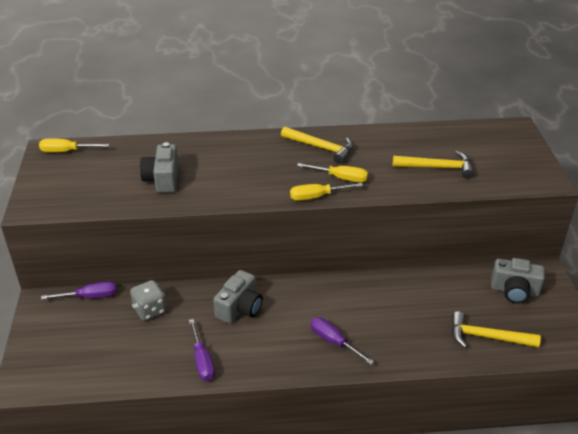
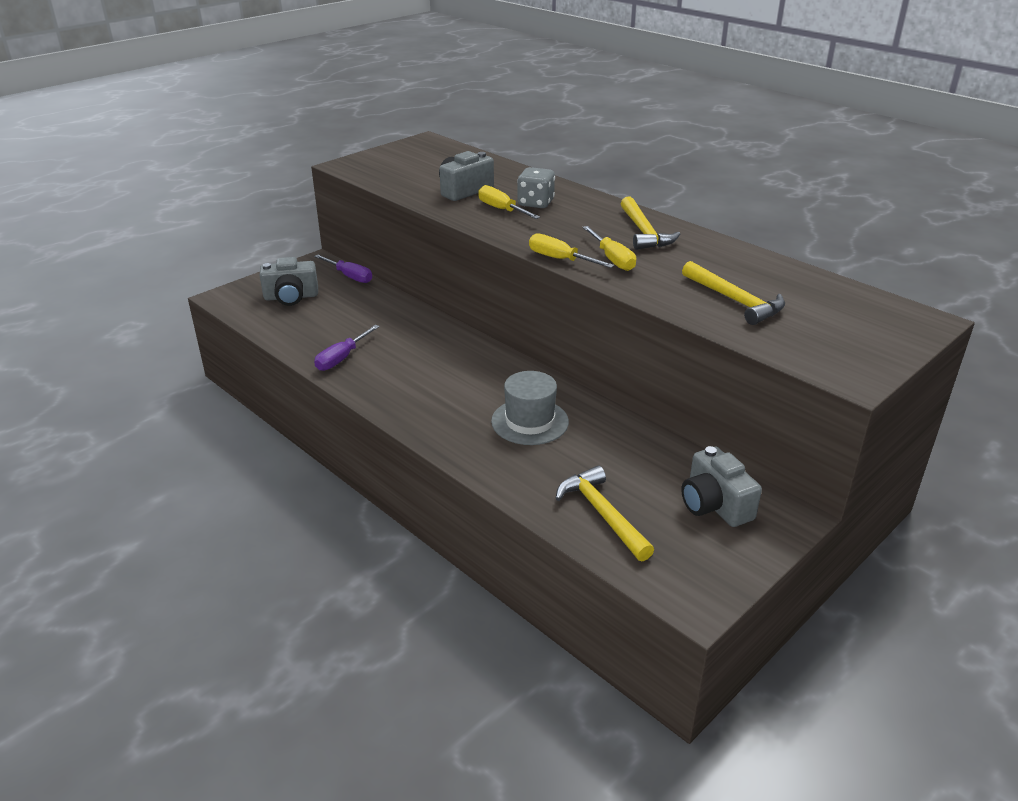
camera: 50 degrees right, 5 degrees down
yellow screwdriver [39,138,109,152] -> yellow screwdriver moved to [478,185,540,219]
grey dice [130,280,166,321] -> grey dice moved to [517,167,555,208]
grey camera [213,270,263,324] -> grey camera moved to [260,257,318,306]
purple screwdriver [311,317,374,365] -> none
none -> grey hat [491,371,569,445]

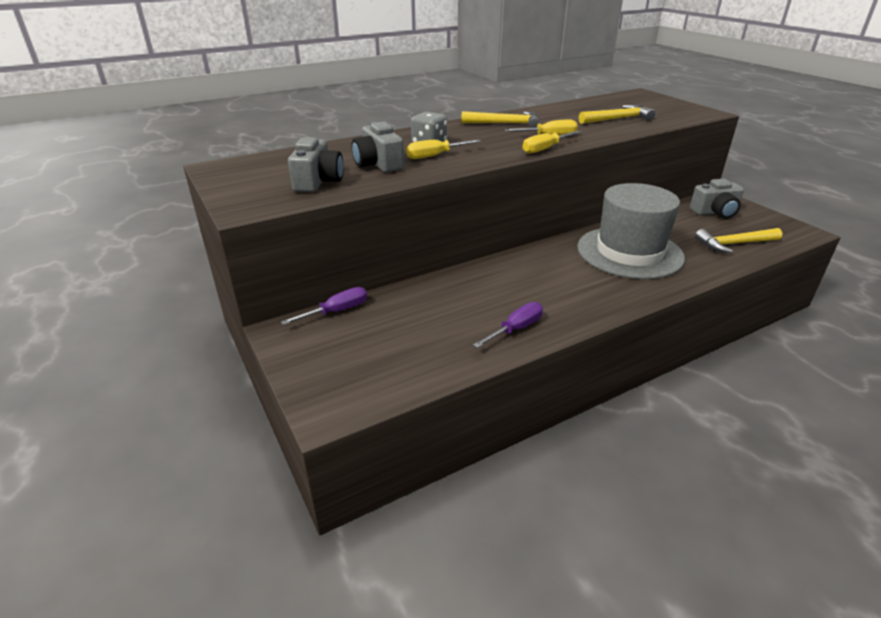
camera: 75 degrees left, 0 degrees up
grey camera [260,257,318,306] -> grey camera moved to [288,137,344,192]
purple screwdriver [314,325,380,371] -> purple screwdriver turned 90 degrees counterclockwise [473,302,543,348]
grey hat [491,371,569,445] -> grey hat [577,183,685,279], size x1.76

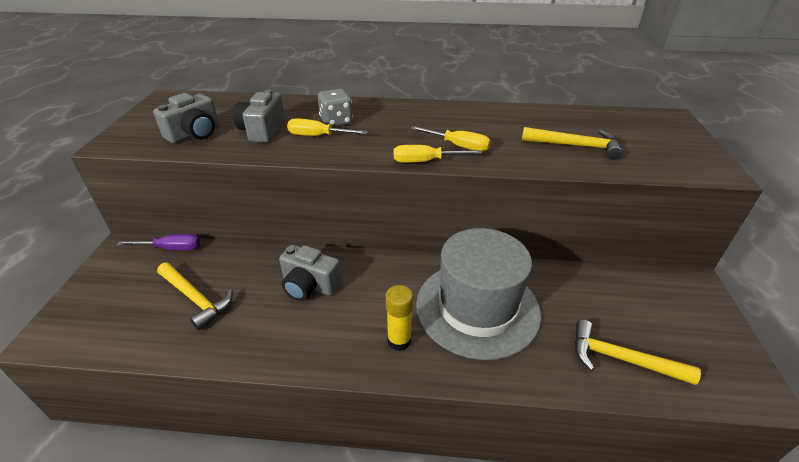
camera: 35 degrees right, 5 degrees up
yellow hammer [461,111,540,128] -> yellow hammer moved to [157,263,233,330]
purple screwdriver [473,302,543,348] -> none
grey camera [690,179,744,219] -> grey camera moved to [279,245,341,301]
none -> yellow glue stick [386,285,413,351]

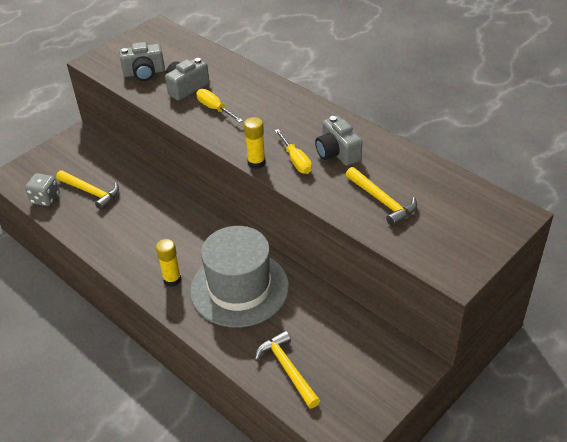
camera: 40 degrees right, 5 degrees up
purple screwdriver [117,234,200,250] -> none
yellow hammer [157,263,233,330] -> yellow hammer turned 45 degrees counterclockwise [56,170,119,210]
grey camera [279,245,341,301] -> grey camera moved to [315,116,362,166]
grey dice [318,89,353,127] -> grey dice moved to [25,173,59,206]
yellow screwdriver [394,145,482,163] -> yellow glue stick [244,117,266,169]

